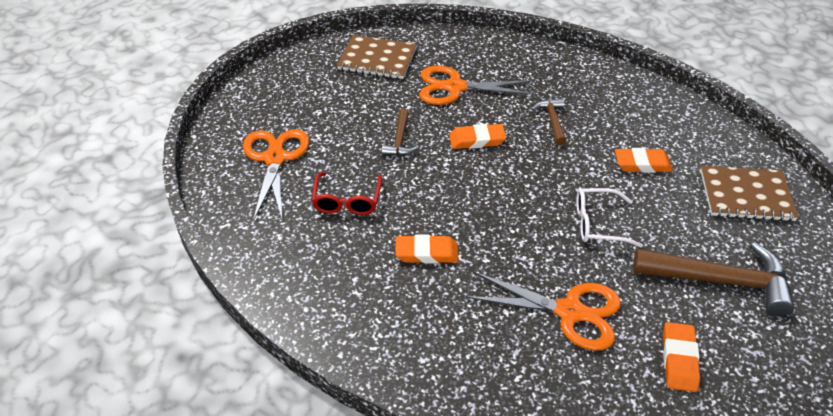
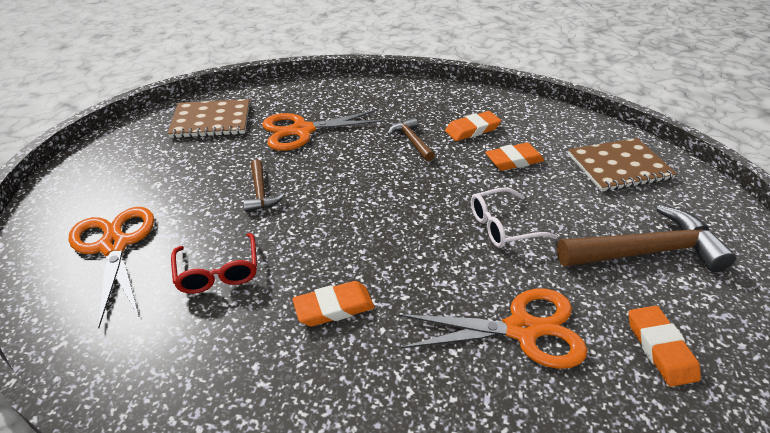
camera: 20 degrees left, 5 degrees down
orange eraser [449,124,506,149] -> orange eraser moved to [445,111,501,141]

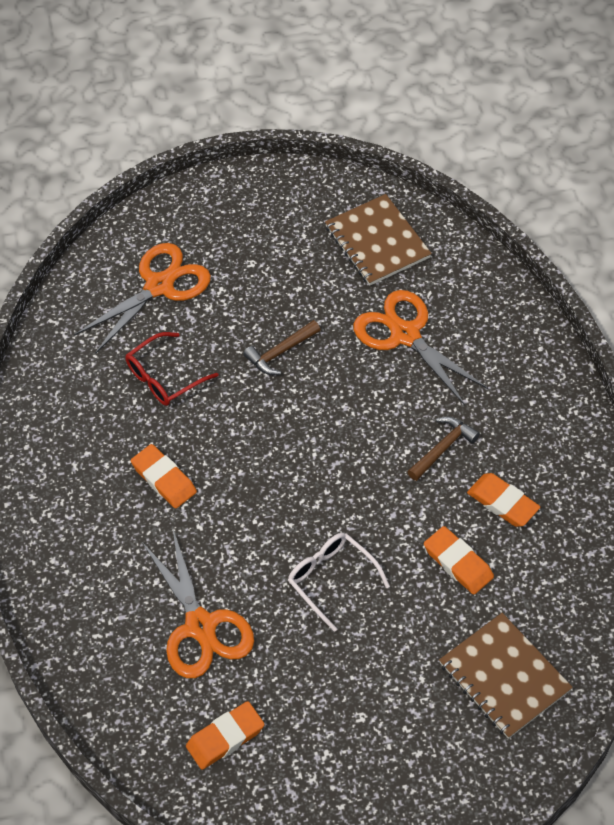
camera: 70 degrees right, 15 degrees up
brown hammer [557,205,736,272] -> none

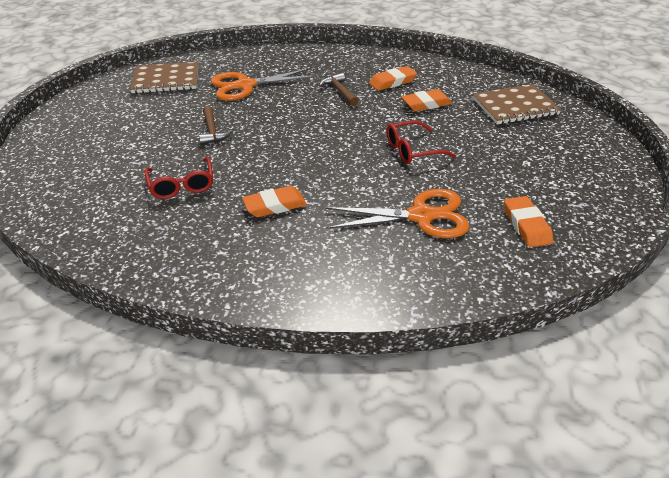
camera: 70 degrees left, 15 degrees down
orange scissors [74,243,211,354] -> none
white glasses [288,533,390,632] -> red glasses [386,120,456,164]

